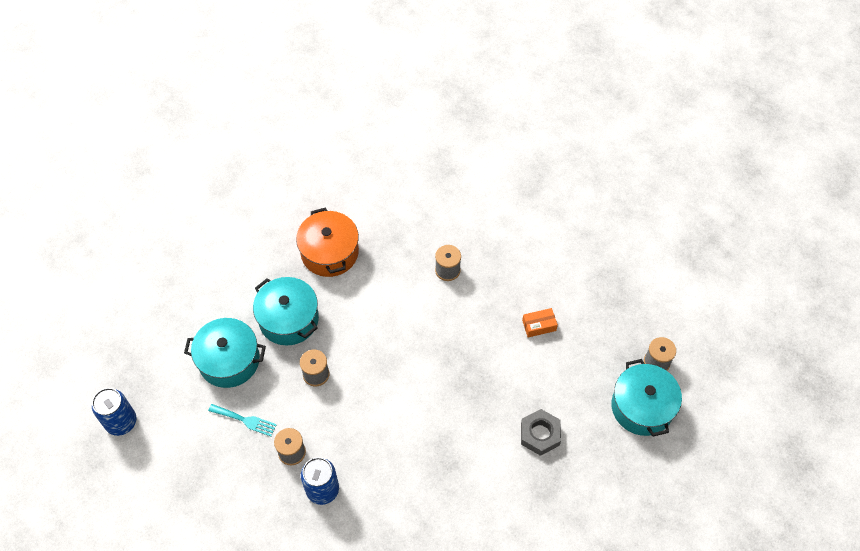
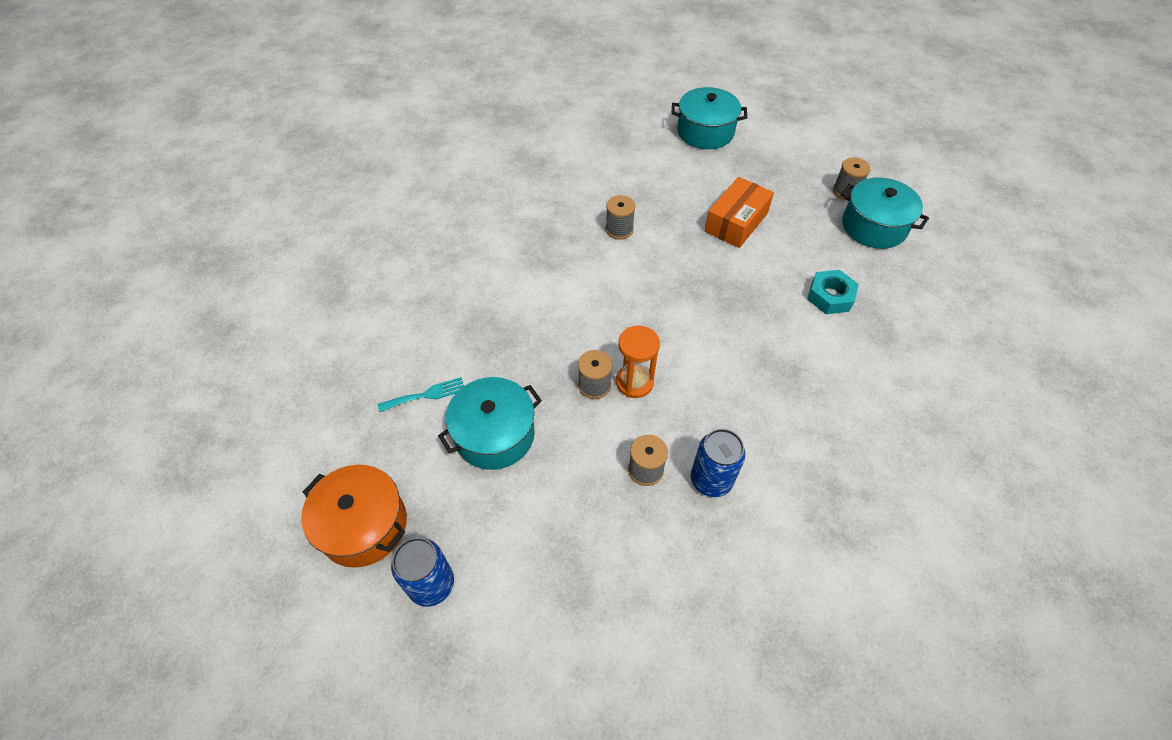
camera: 40 degrees left, 5 degrees down
turquoise fork [208,404,277,436] -> turquoise fork moved to [378,377,464,412]
turquoise pot [253,277,319,346] -> turquoise pot moved to [672,87,747,149]
orange pot [296,208,359,277] -> orange pot moved to [301,465,407,568]
grey nut [521,409,561,456] -> turquoise nut [807,270,859,314]
orange box [522,308,558,337] -> orange box [704,177,774,248], size x1.90
none -> orange hourglass [616,326,660,398]

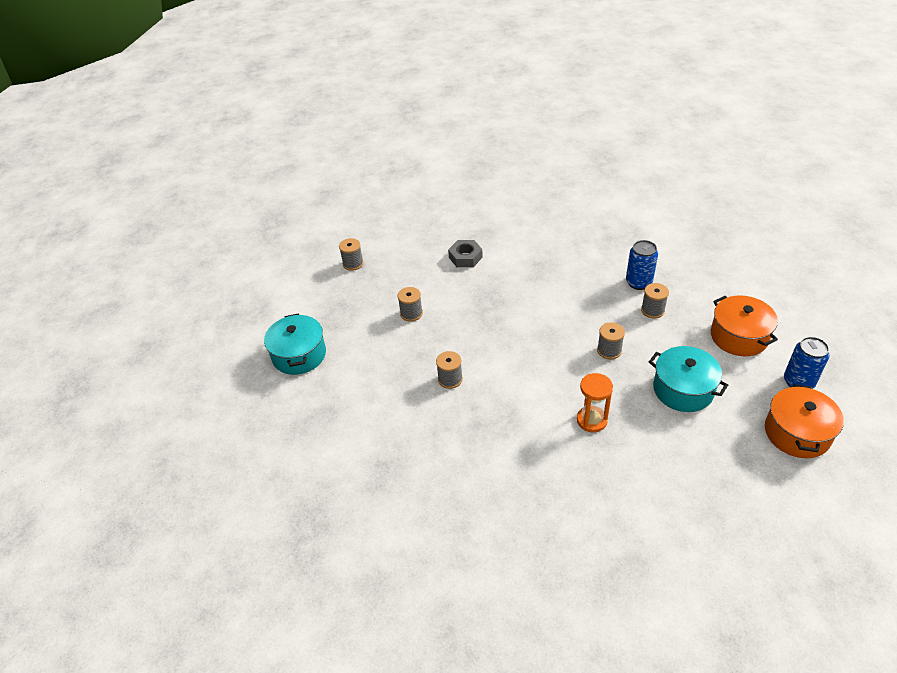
camera: 105 degrees left, 10 degrees down
turquoise fork [378,377,464,412] -> none
orange hourglass [616,326,660,398] -> orange hourglass moved to [577,373,613,432]
orange box [704,177,774,248] -> grey spool [397,287,423,322]
turquoise nut [807,270,859,314] -> grey nut [448,240,483,267]
turquoise pot [841,177,929,249] -> none
none -> orange pot [711,295,778,356]

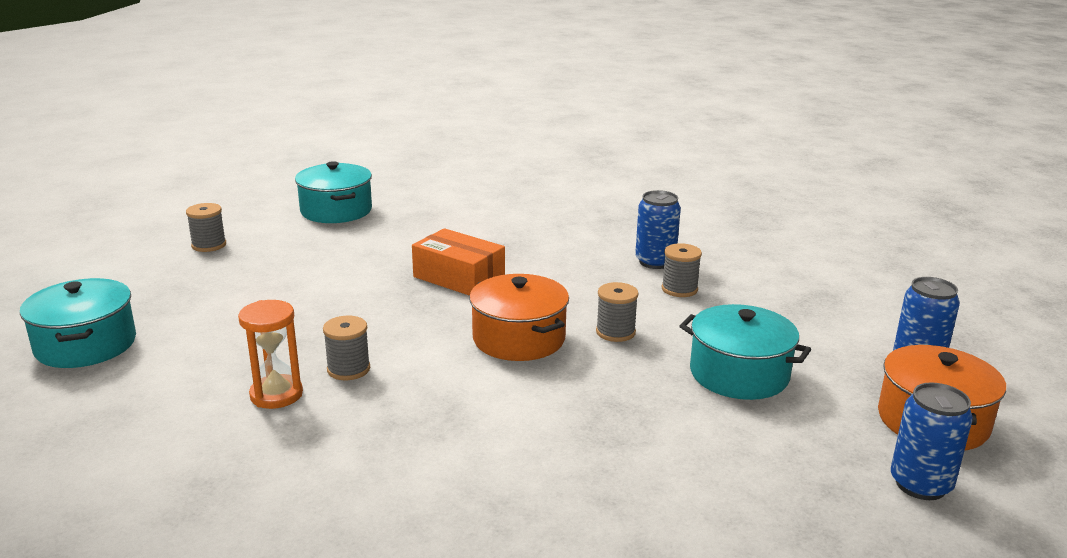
camera: 10 degrees left, 20 degrees down
grey spool [397,287,423,322] -> none
grey nut [448,240,483,267] -> none
orange hourglass [577,373,613,432] -> orange hourglass moved to [238,300,303,409]
orange pot [711,295,778,356] -> orange pot moved to [469,274,569,361]
none -> turquoise pot [295,161,372,223]
none -> orange box [412,228,505,296]
none -> blue can [891,383,973,500]

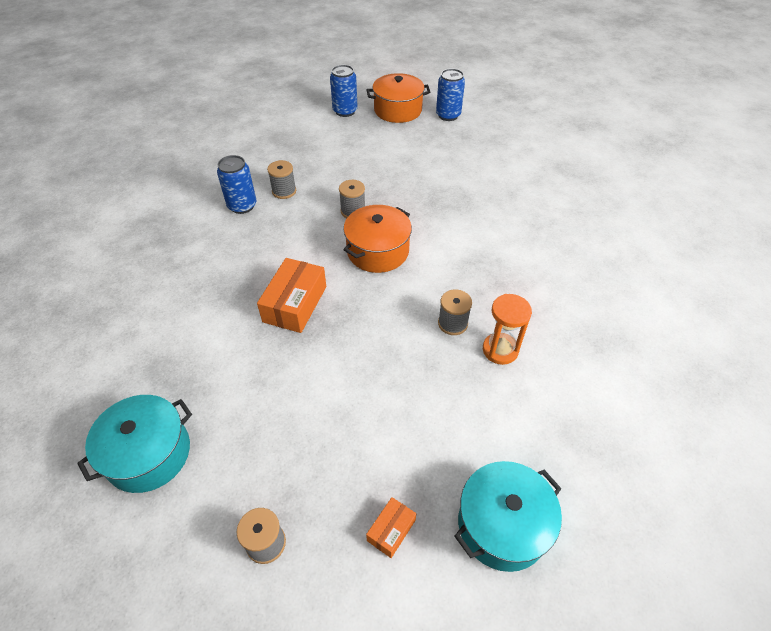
camera: 105 degrees left, 25 degrees up
turquoise pot [680,304,811,400] -> none
none -> orange box [366,497,416,558]

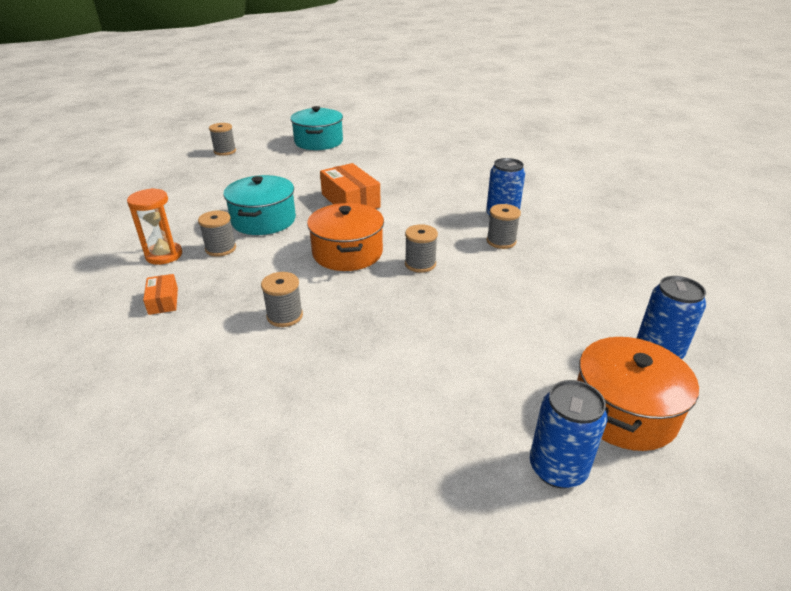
camera: 130 degrees right, 15 degrees down
orange box [366,497,416,558] -> orange box moved to [143,274,178,315]
turquoise pot [454,461,562,572] -> turquoise pot moved to [223,175,296,235]
none -> grey spool [261,272,303,327]

